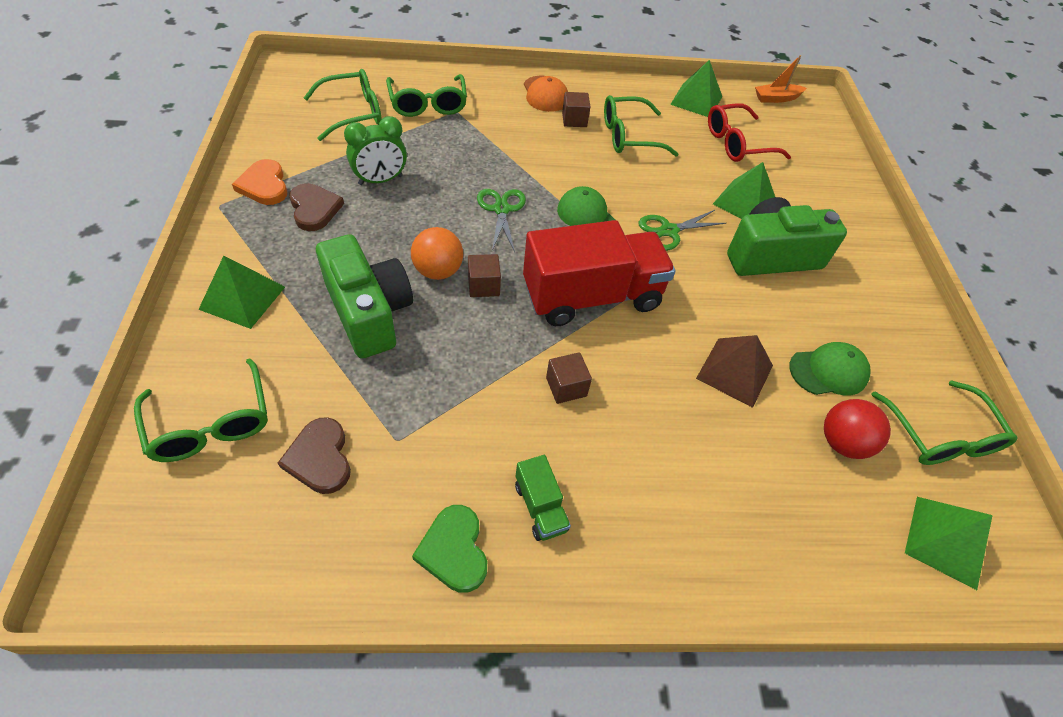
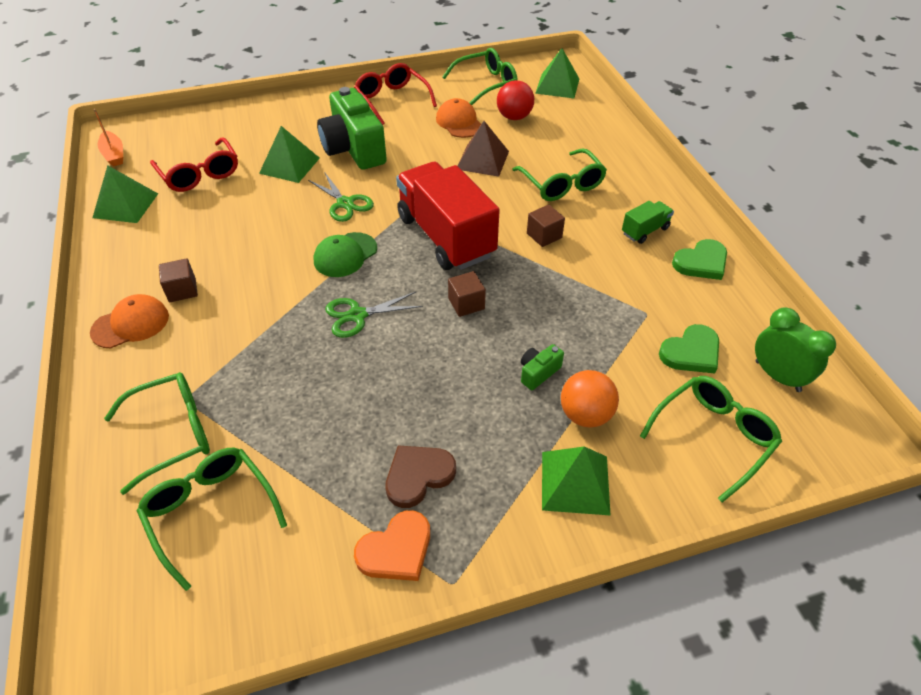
camera: 100 degrees left, 5 degrees down
brown heart [278,417,351,494] -> green heart [659,324,719,373]
green camera [316,234,413,359] -> green camera [521,344,564,390], size x0.42
green clock [344,116,407,185] -> green clock moved to [755,308,836,392]
orange ball [411,227,463,280] -> orange ball moved to [561,370,619,427]
green glasses [604,95,679,157] -> green glasses moved to [512,148,607,201]
green cap [789,342,871,396] -> orange cap [436,98,481,138]
none -> red glasses [354,63,437,125]

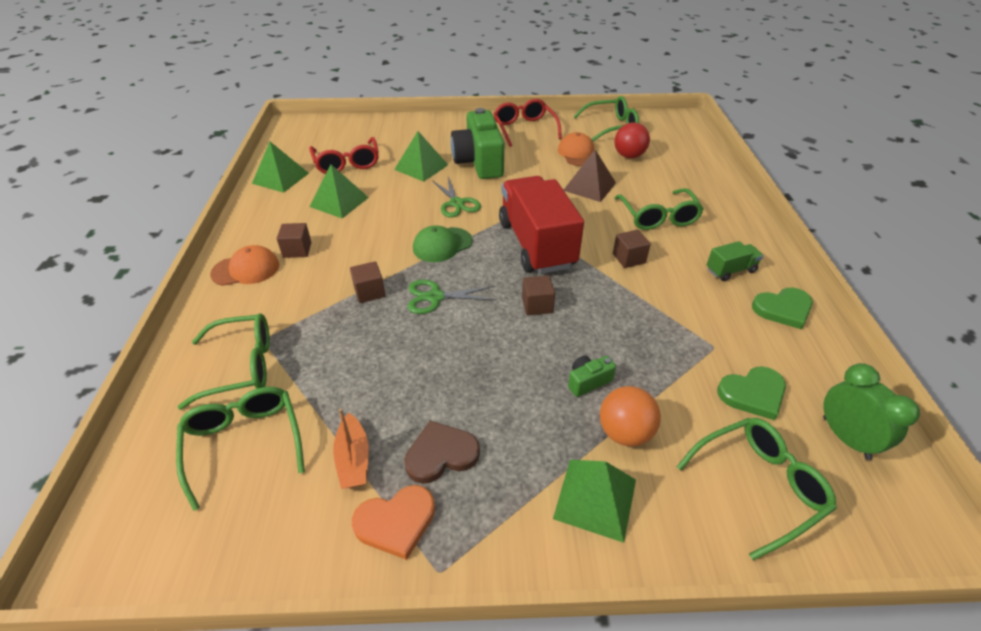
camera: 15 degrees right, 5 degrees down
orange boat [93,109,123,167] -> orange boat moved to [333,408,369,489]
green pyramid [535,48,579,98] -> green pyramid moved to [309,164,369,218]
none -> brown cube [350,261,385,303]

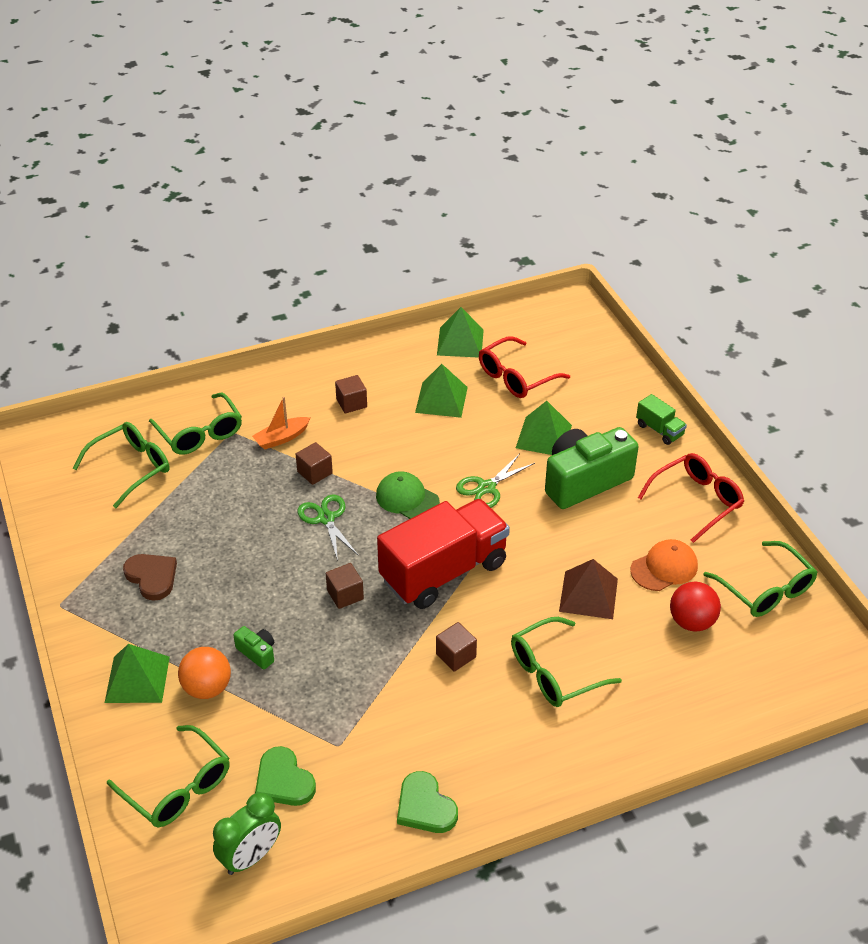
camera: 70 degrees right, 0 degrees up
orange cap [210,245,279,286] -> none
orange boat [333,408,369,489] -> orange boat moved to [252,397,310,449]
orange heart [352,485,435,560] -> none
green truck [707,241,763,281] -> green truck moved to [636,394,687,445]

